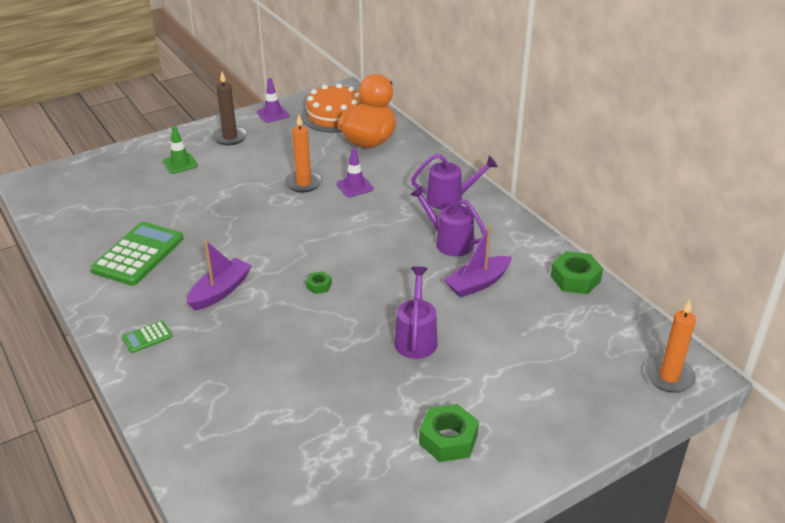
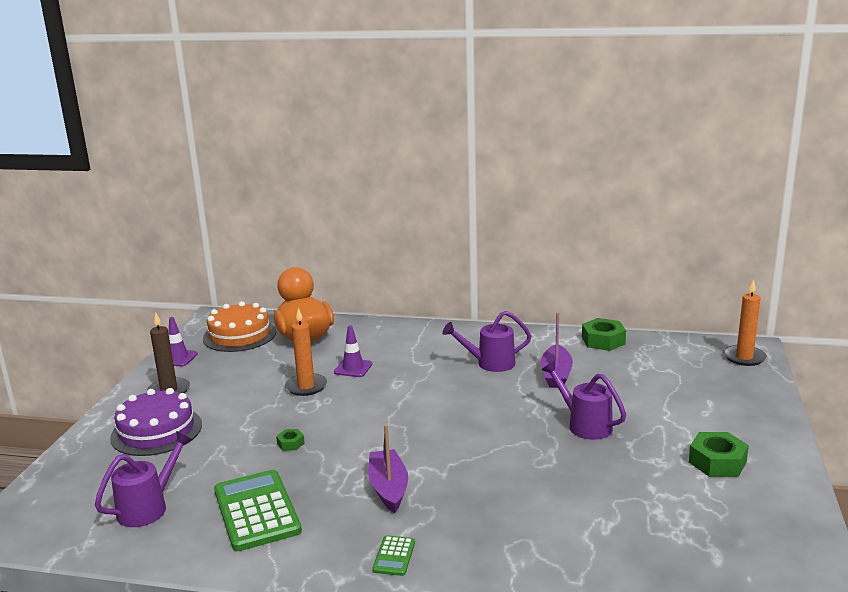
camera: 45 degrees left, 15 degrees down
green traffic cone [163,126,198,174] -> purple cake [110,388,202,456]
green nut [306,271,332,294] -> green nut moved to [276,429,305,451]
purple watering can [411,154,498,210] -> purple watering can moved to [95,431,193,527]

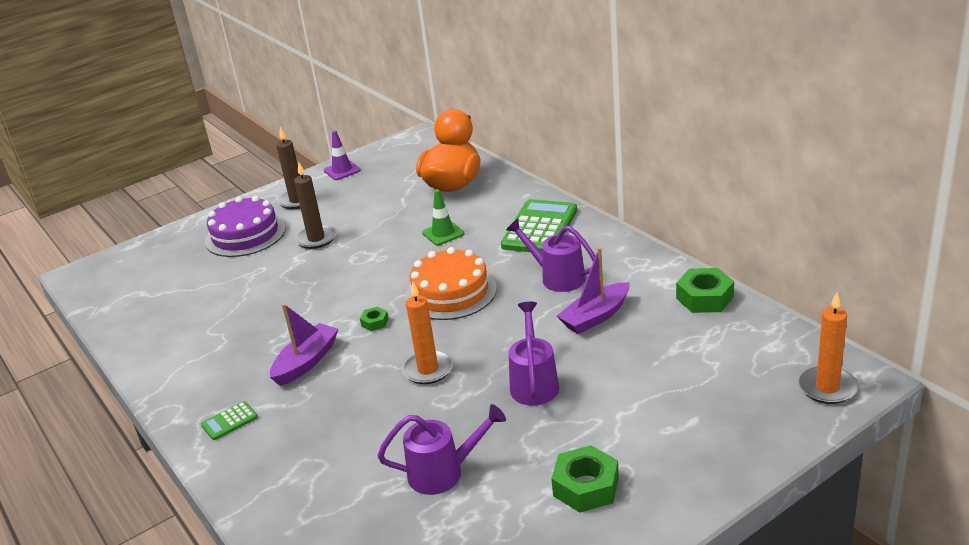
camera: 45 degrees right, 10 degrees up
purple watering can [95,431,193,527] -> purple watering can moved to [377,404,506,495]
orange cake [203,301,276,352] -> orange cake moved to [405,247,497,320]
green calculator [214,470,302,551] -> green calculator moved to [501,199,577,252]
green nut [276,429,305,451] -> green nut moved to [360,306,389,331]
orange candle [285,308,327,396] -> orange candle moved to [402,282,453,384]
purple traffic cone [334,325,372,377] -> green traffic cone [422,189,465,245]
none -> brown candle [294,162,337,249]

